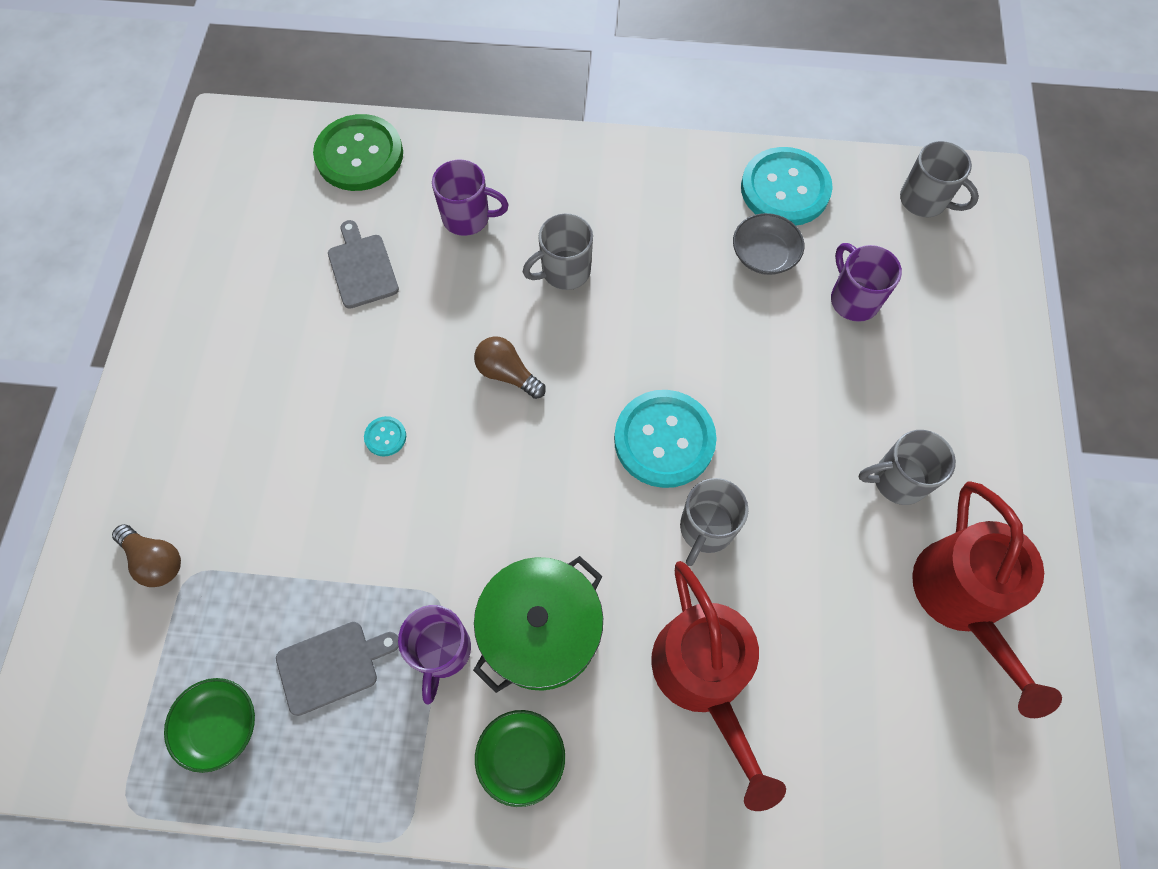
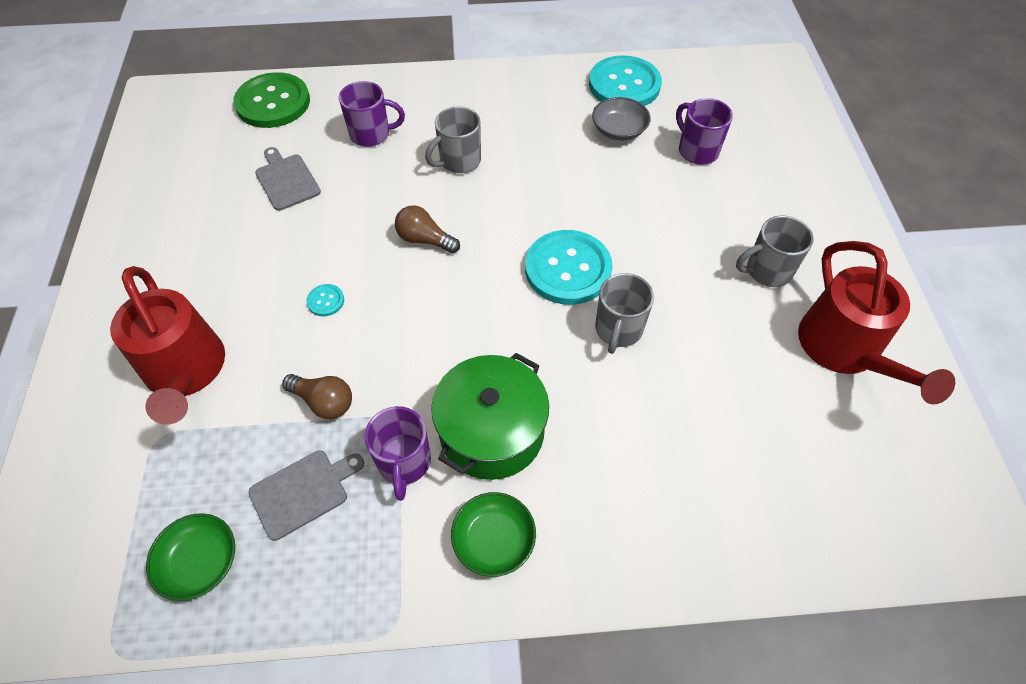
camera: 10 degrees left, 10 degrees down
brown light bulb [112,524,181,587] -> brown light bulb moved to [282,374,352,419]
red watering can [651,561,786,811] -> red watering can moved to [110,266,225,425]
grey mug [900,141,979,217] -> none

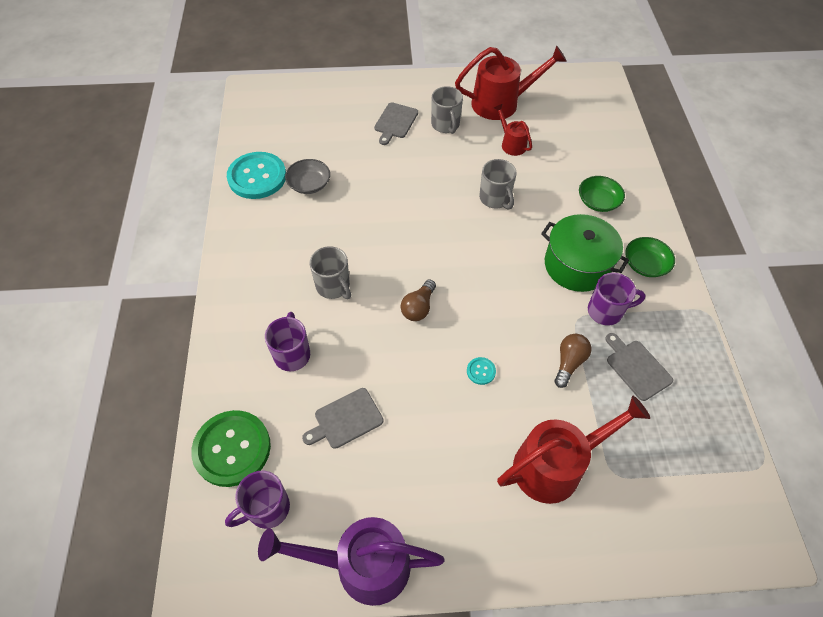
camera: 90 degrees left, 0 degrees up
green bowl [146,513,235,601] -> green bowl moved to [579,176,625,212]
turquoise button [525,230,613,305] -> none
grey mug [595,273,654,354] -> grey mug turned 45 degrees clockwise [479,159,516,209]
purple mug [676,98,733,165] -> purple mug moved to [225,471,290,529]
none -> purple watering can [258,517,444,606]
none -> grey cutting board [374,102,418,145]
none -> red watering can [494,104,532,156]

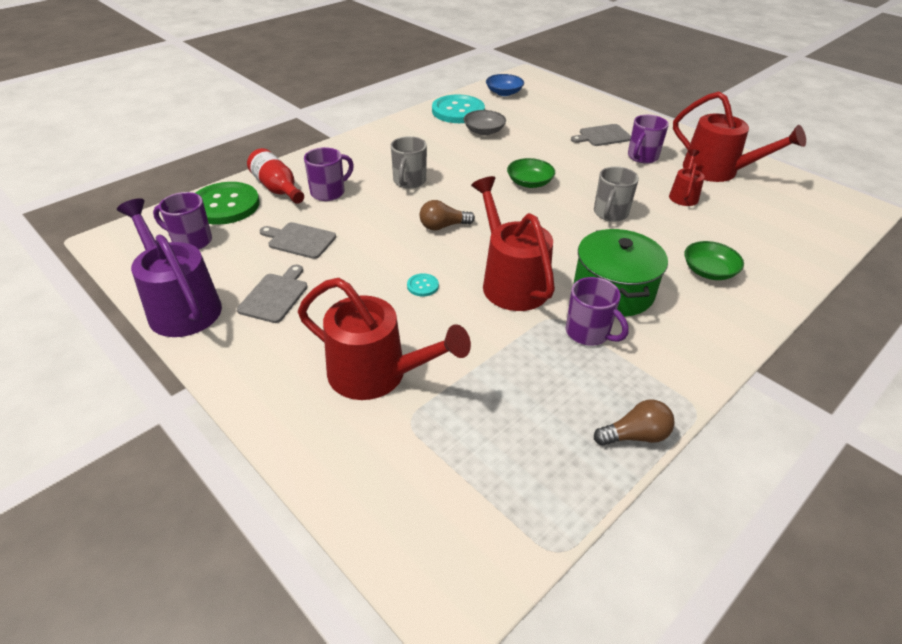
camera: 50 degrees right, 15 degrees down
grey mug [431,86,463,134] -> purple mug [628,115,669,164]
brown light bulb [554,334,591,388] -> brown light bulb moved to [594,400,675,446]
grey cutting board [605,333,673,401] -> grey cutting board moved to [237,265,307,323]
green bowl [625,237,675,277] -> green bowl moved to [507,158,555,188]
none -> red bottle [247,148,304,204]
none -> red watering can [471,176,555,311]
none -> blue bowl [486,74,524,96]

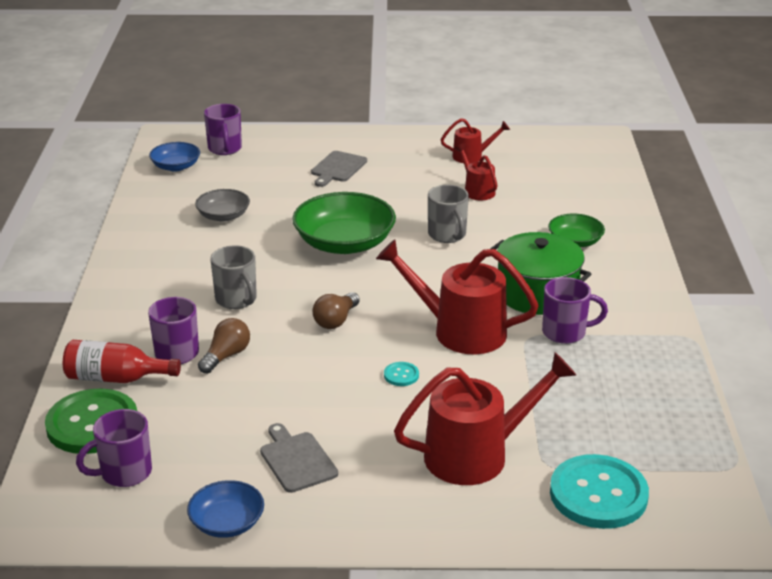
camera: 45 degrees left, 10 degrees down
purple watering can [117,198,222,337] -> blue bowl [187,480,264,538]
grey cutting board [260,222,336,259] -> none
turquoise button [432,94,485,123] -> turquoise button moved to [550,454,649,529]
green bowl [507,158,555,188] -> green bowl [292,192,396,254], size x1.83
brown light bulb [594,400,675,446] -> brown light bulb moved to [198,318,250,374]
purple mug [628,115,669,164] -> purple mug moved to [204,104,242,155]
red watering can [673,91,806,182] -> red watering can [441,118,510,164], size x0.52

